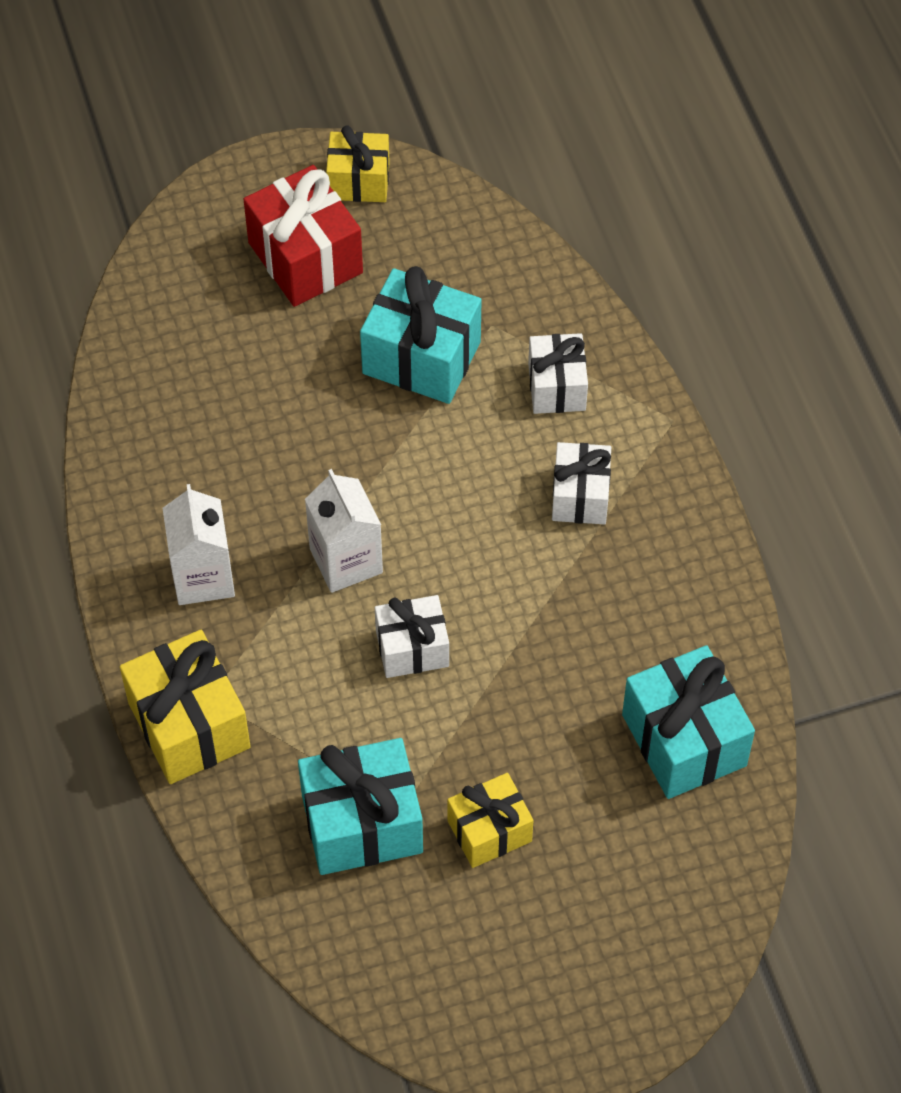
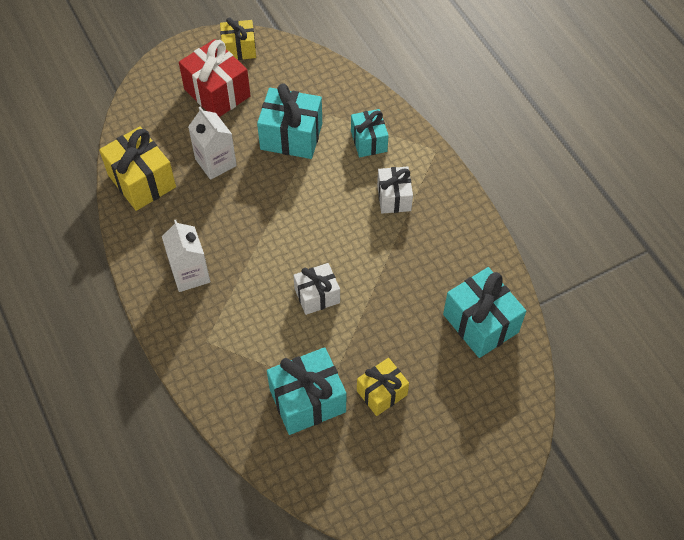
camera: 10 degrees left, 0 degrees up
yellow gift [120,630,251,784] -> yellow gift moved to [99,126,176,211]
white carton [305,469,383,593] -> white carton moved to [188,107,237,180]
white gift [528,333,588,414] -> turquoise gift [351,109,389,157]

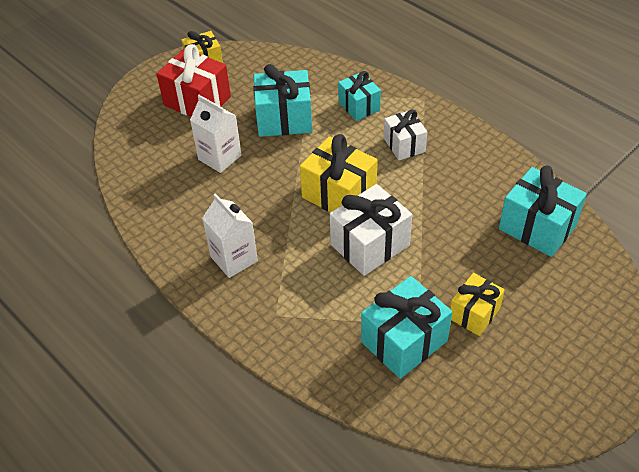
camera: 15 degrees left, 10 degrees down
yellow gift [99,126,176,211] -> yellow gift moved to [300,134,378,212]
white gift [293,263,340,315] -> white gift [330,184,412,276], size x1.57

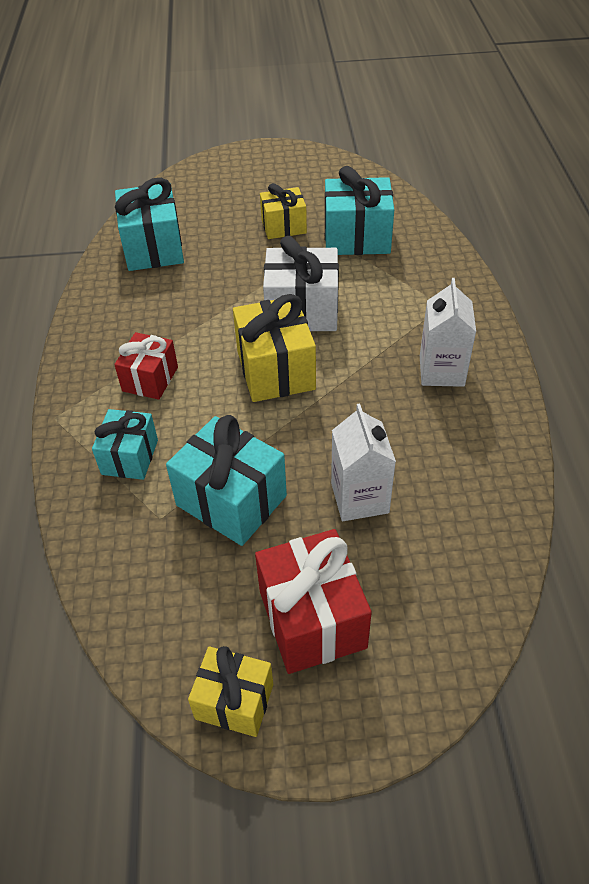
camera: 140 degrees left, 0 degrees up
white gift [384,110,428,160] -> red gift [114,332,178,400]

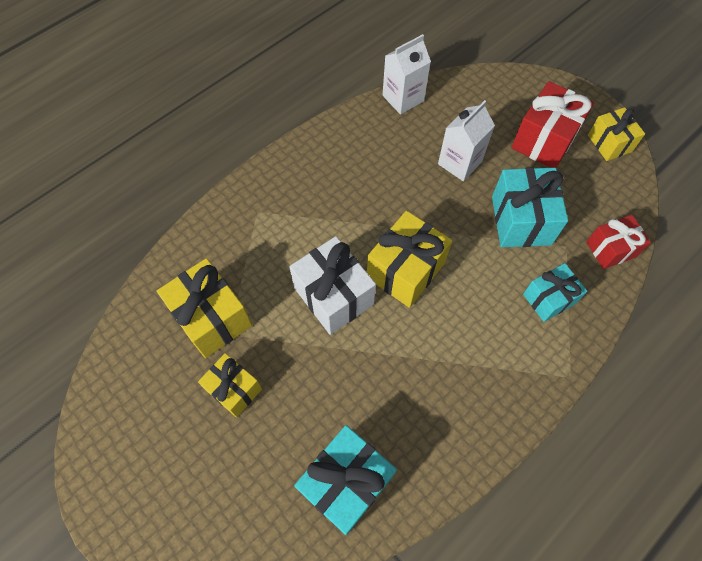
camera: 130 degrees left, 15 degrees up
red gift [114,332,178,400] -> red gift moved to [586,215,651,269]
turquoise gift [325,166,394,255] -> yellow gift [157,258,252,358]
white carton [420,278,476,387] -> white carton moved to [383,34,431,115]

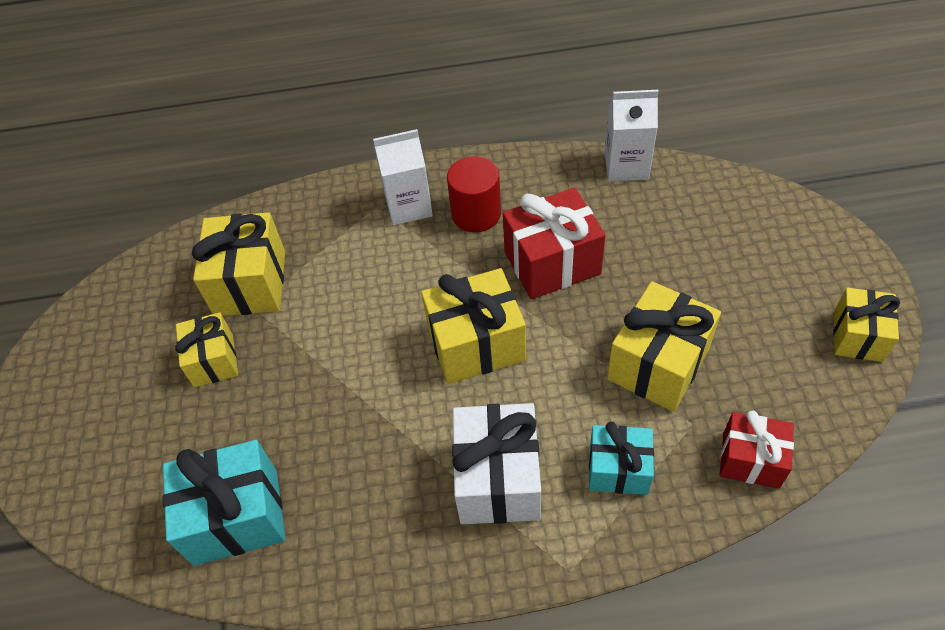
camera: 40 degrees right, 10 degrees down
white gift [289,236,376,335] -> white gift moved to [452,403,541,524]
white carton [438,100,495,181] -> white carton moved to [373,129,433,225]
turquoise gift [492,167,568,247] -> yellow gift [607,281,721,412]
red gift [511,81,594,168] -> red gift moved to [503,188,606,299]
none -> red cylinder [447,156,501,232]

